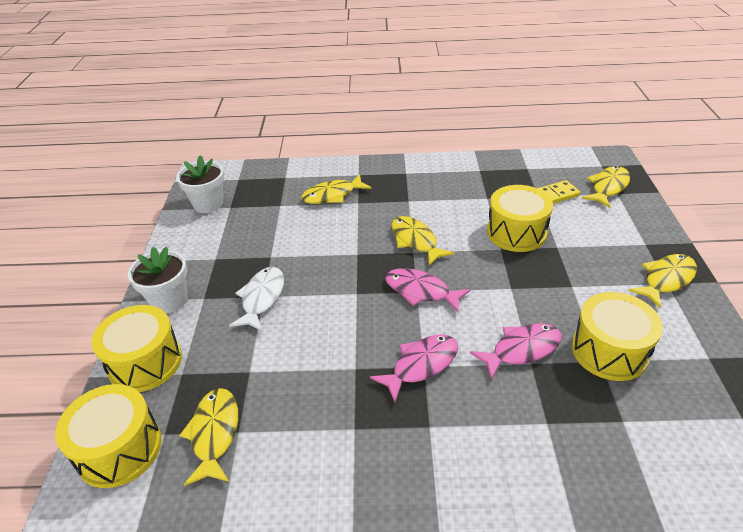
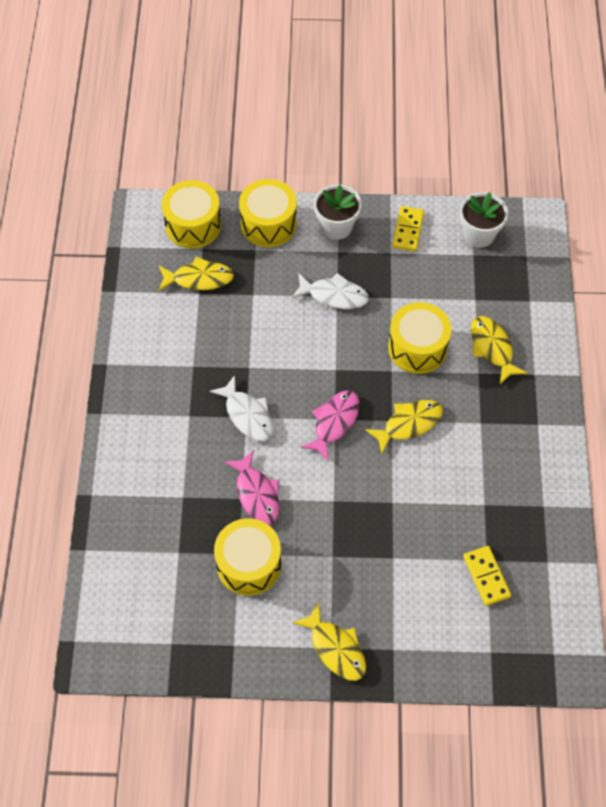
camera: 90 degrees right, 20 degrees up
pink fish [370,334,458,402] -> white fish [210,375,274,441]
yellow drum [487,185,553,252] -> yellow drum moved to [388,302,452,374]
yellow fish [582,166,630,208] -> none
none -> yellow domino [392,206,424,251]

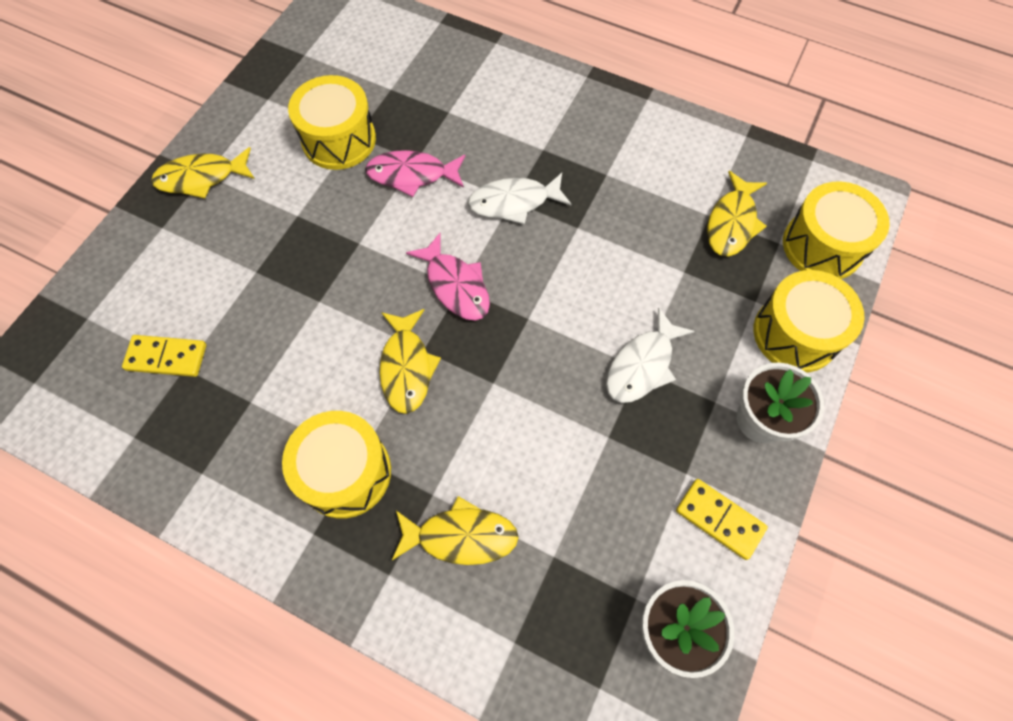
camera: 115 degrees right, 5 degrees up
yellow drum [388,302,452,374] -> yellow drum moved to [282,411,391,519]

